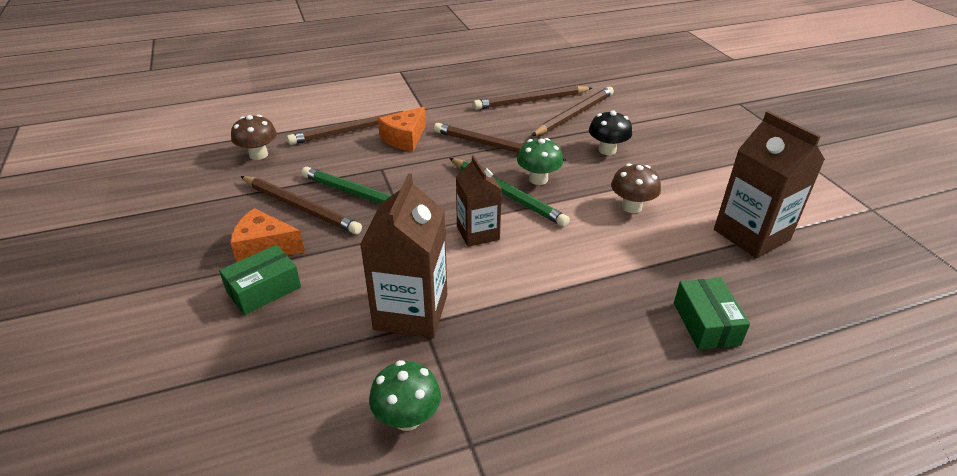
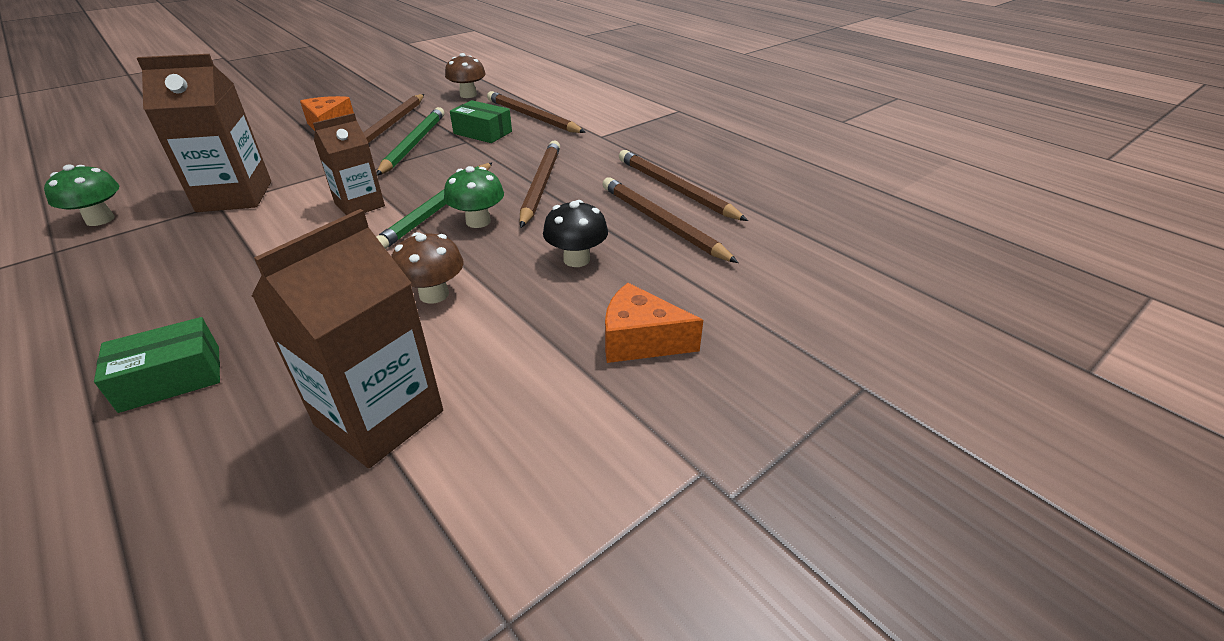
camera: 70 degrees right, 0 degrees up
green box [219,245,301,315] -> green box moved to [450,100,512,143]
orange cheese [378,107,426,151] -> orange cheese moved to [605,283,703,363]
brown pencil [531,87,614,136] -> brown pencil turned 150 degrees counterclockwise [603,177,738,263]

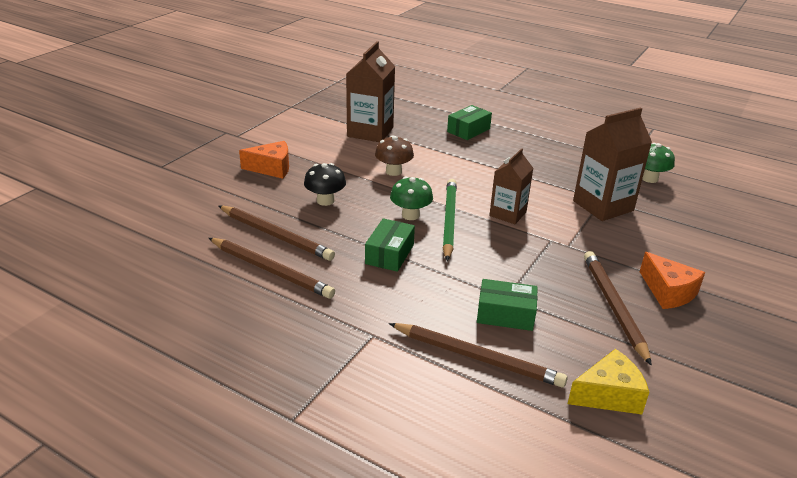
camera: 160 degrees right, 5 degrees down
green pencil [376,107,444,176] -> none
brown mushroom [445,53,486,98] -> yellow cheese [568,349,649,414]
brown pencil [520,140,560,228] -> green box [365,218,415,272]

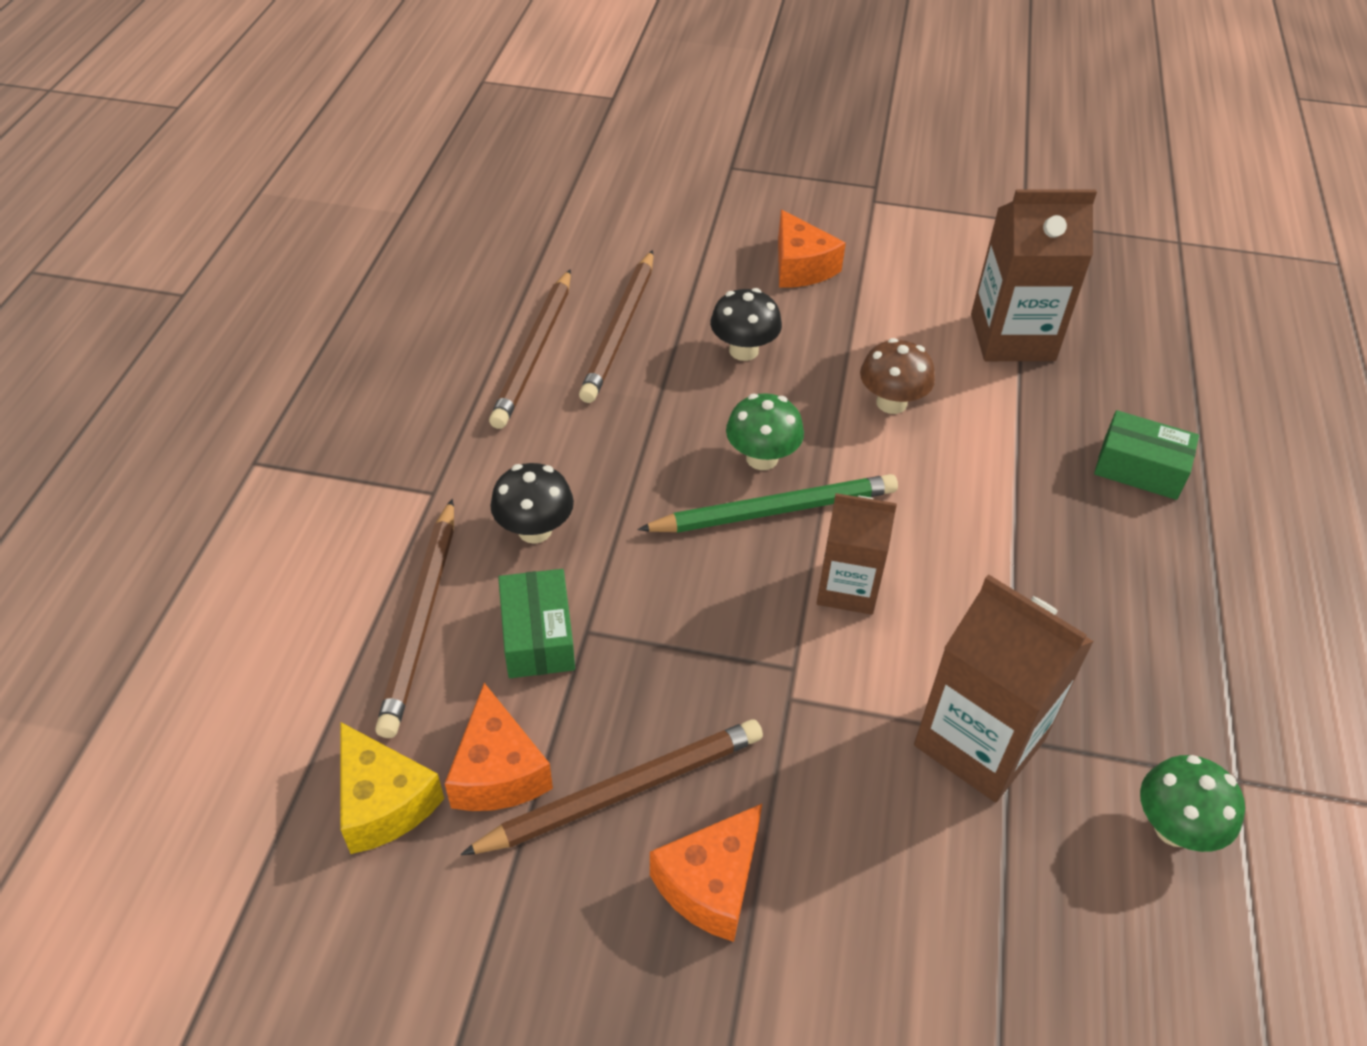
camera: 70 degrees right, 15 degrees up
green box [365,218,415,272] -> none
none -> orange cheese [445,683,553,811]
none -> black mushroom [490,463,574,544]

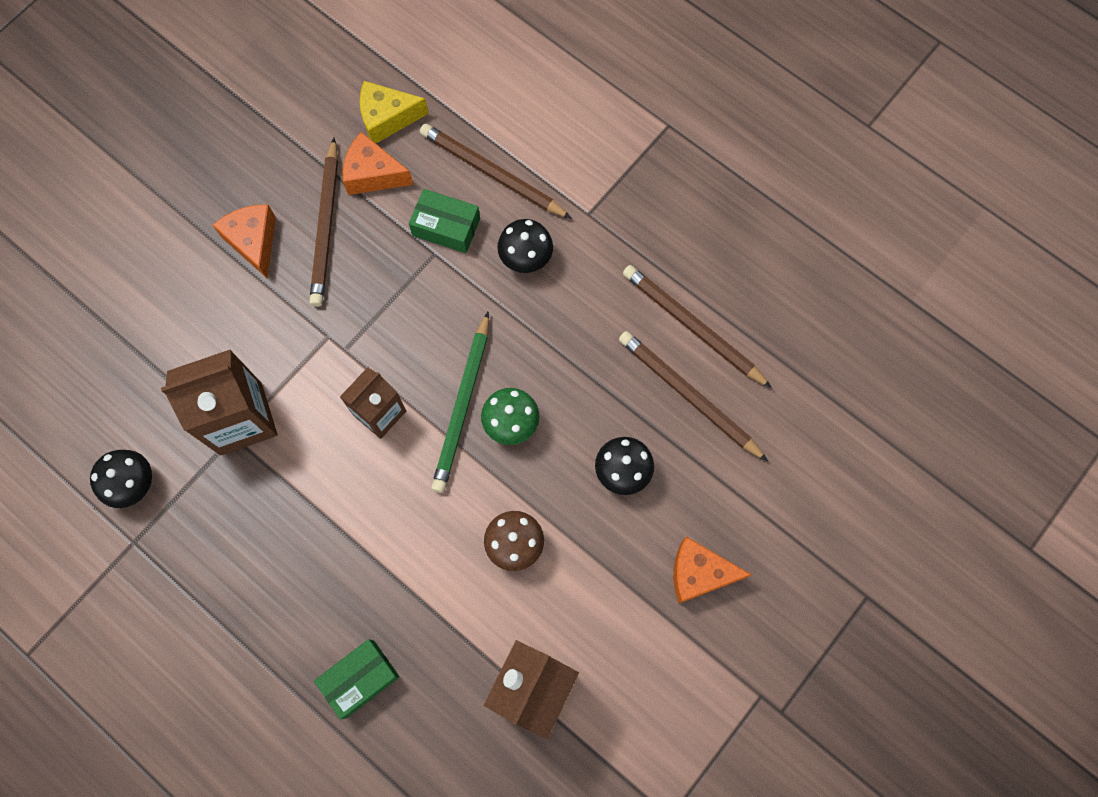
camera: 120 degrees right, 25 degrees up
green mushroom [1140,755,1245,852] -> black mushroom [90,450,152,508]

